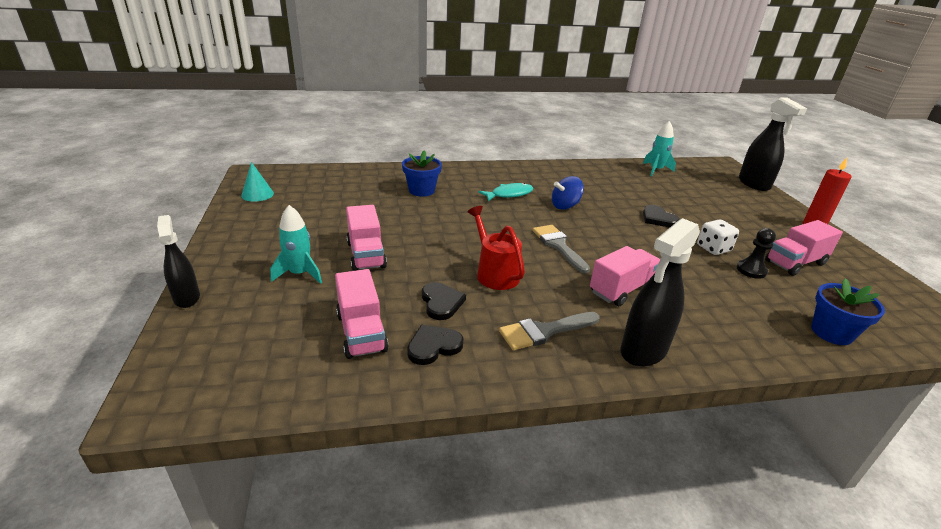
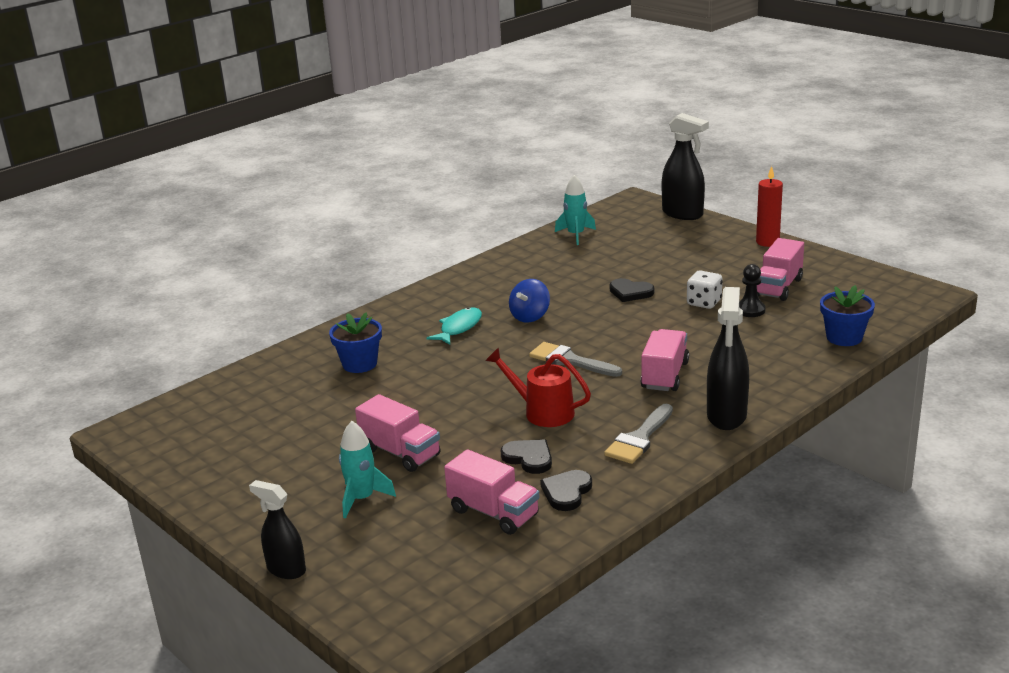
camera: 30 degrees left, 5 degrees down
turquoise cone [241,162,274,202] -> none

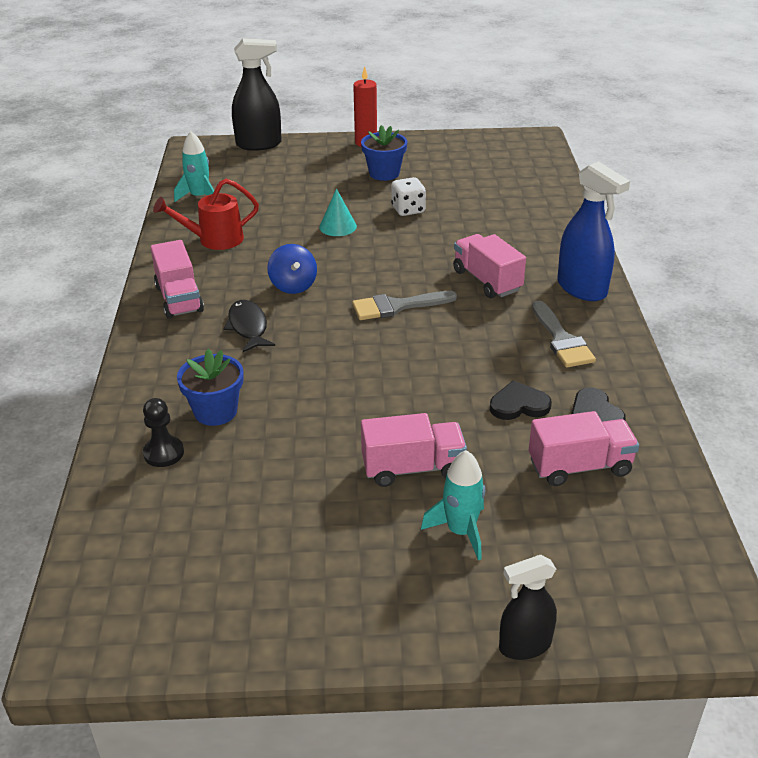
camera: 50 degrees left, 10 degrees up
turquoise fish [427,307,482,345] -> black fish [223,300,275,352]
red watering can [485,348,591,427] -> red watering can moved to [153,179,259,250]
black heart [610,278,654,302] -> turquoise cone [319,188,357,236]
black spray bottle [707,287,749,430] -> blue spray bottle [557,161,630,301]
black pawn [739,264,766,317] -> black pawn moved to [143,398,184,467]
pink truck [757,238,804,301] -> pink truck moved to [150,240,204,319]
blue flower pot [820,285,875,346] -> blue flower pot moved to [361,125,408,181]

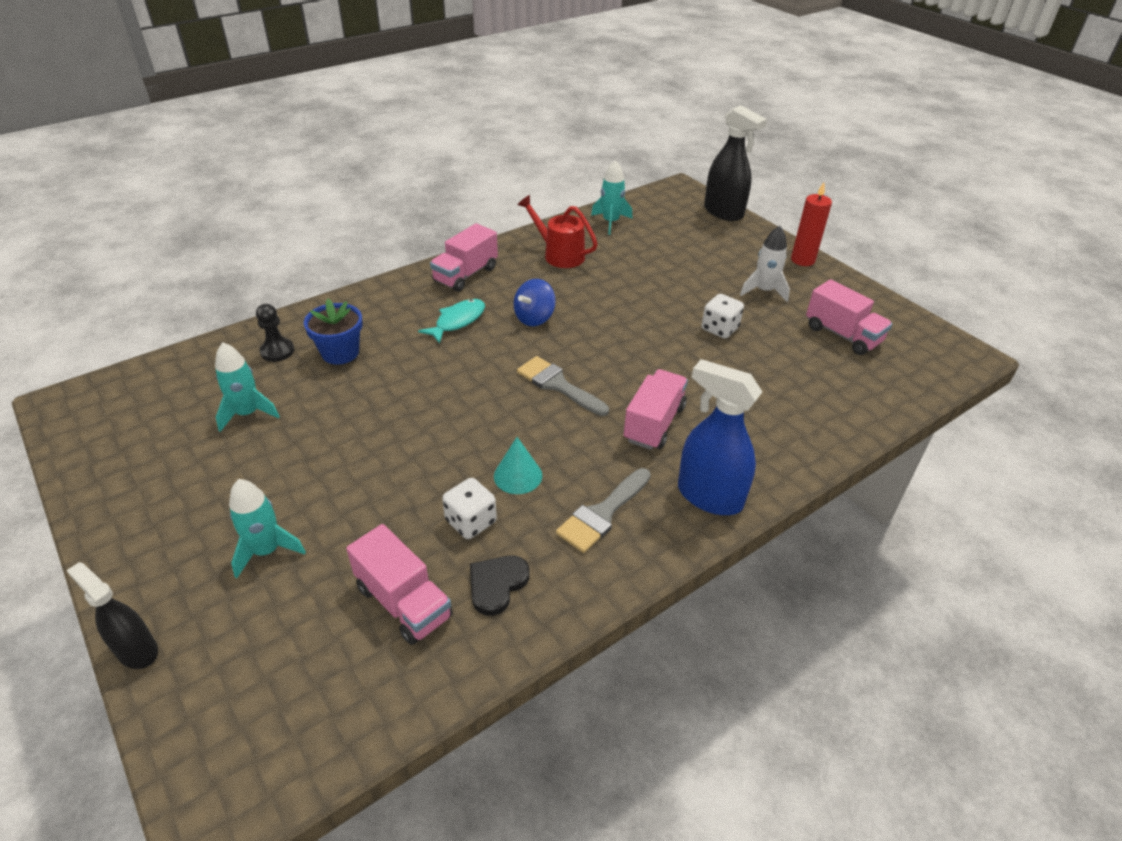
camera: 55 degrees right, 5 degrees up
black fish [223,300,275,352] -> turquoise fish [418,299,485,344]
turquoise cone [319,188,357,236] -> turquoise cone moved to [494,437,542,494]
blue flower pot [361,125,408,181] -> white rocket [740,226,790,302]
pink truck [361,413,467,487] -> pink truck moved to [806,279,892,355]
black heart [490,381,552,420] -> white dice [442,478,497,539]
blue spray bottle [557,161,630,301] -> blue spray bottle turned 105 degrees clockwise [678,359,762,515]
none -> turquoise rocket [215,342,280,432]

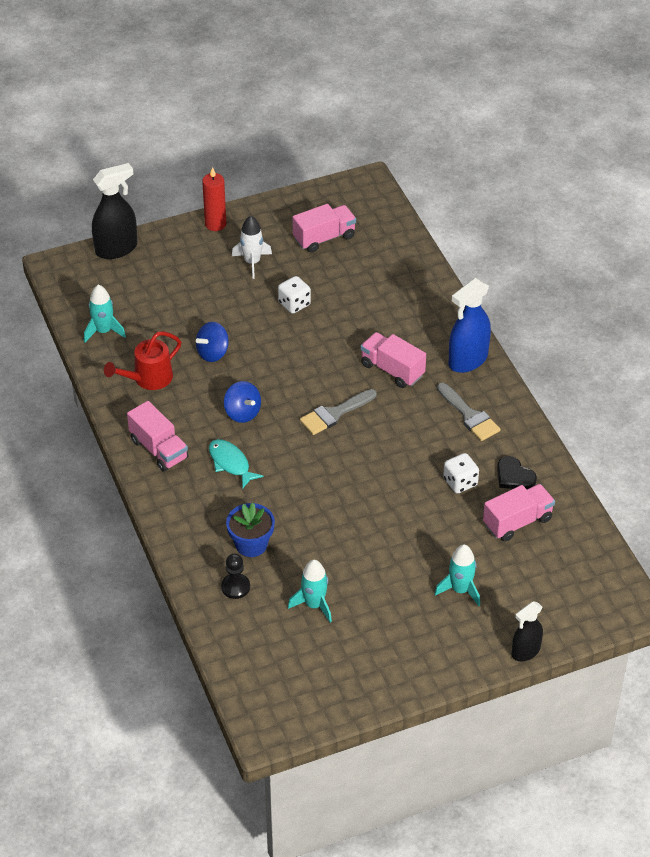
camera: 75 degrees left, 5 degrees up
turquoise cone [494,437,542,494] -> none
none -> blue spinning top [196,322,229,362]

